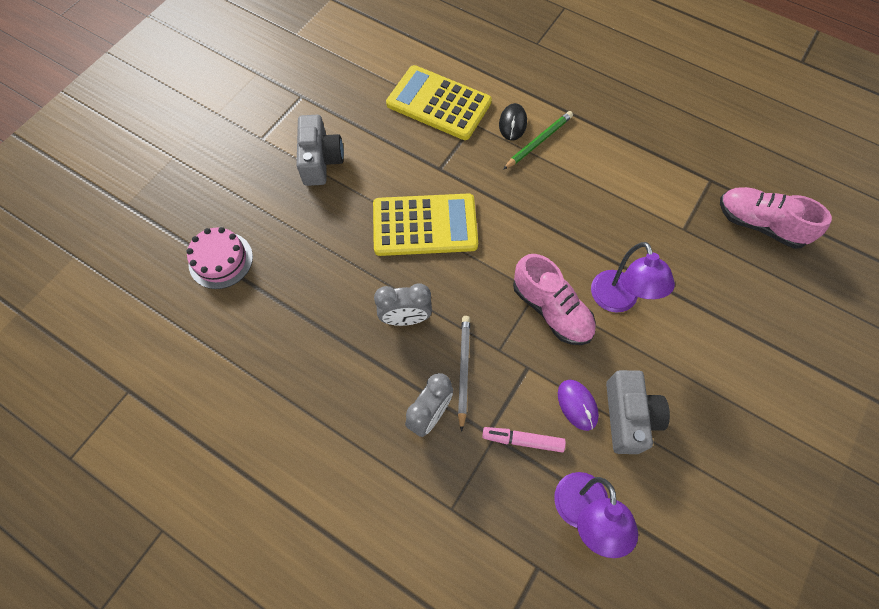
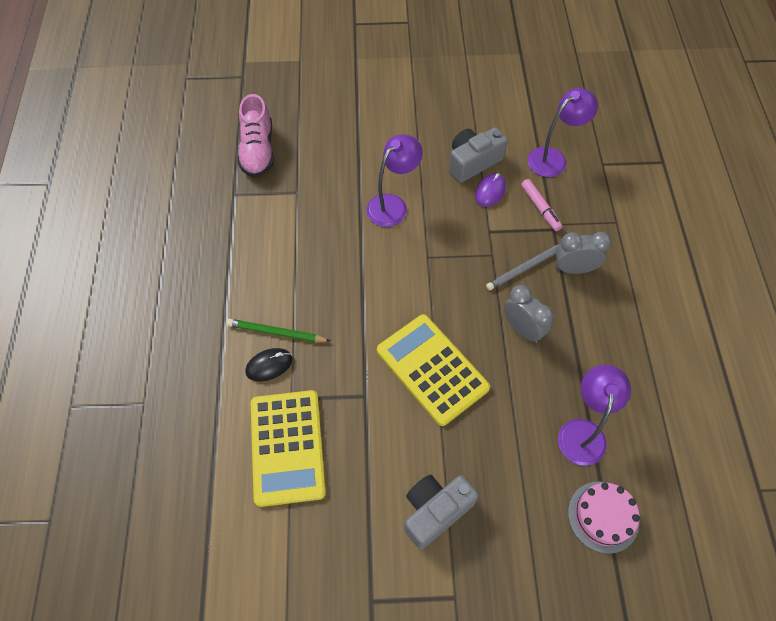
camera: 125 degrees left, 5 degrees down
pink shoe [513,254,596,345] -> none
none -> purple lamp [558,365,631,466]

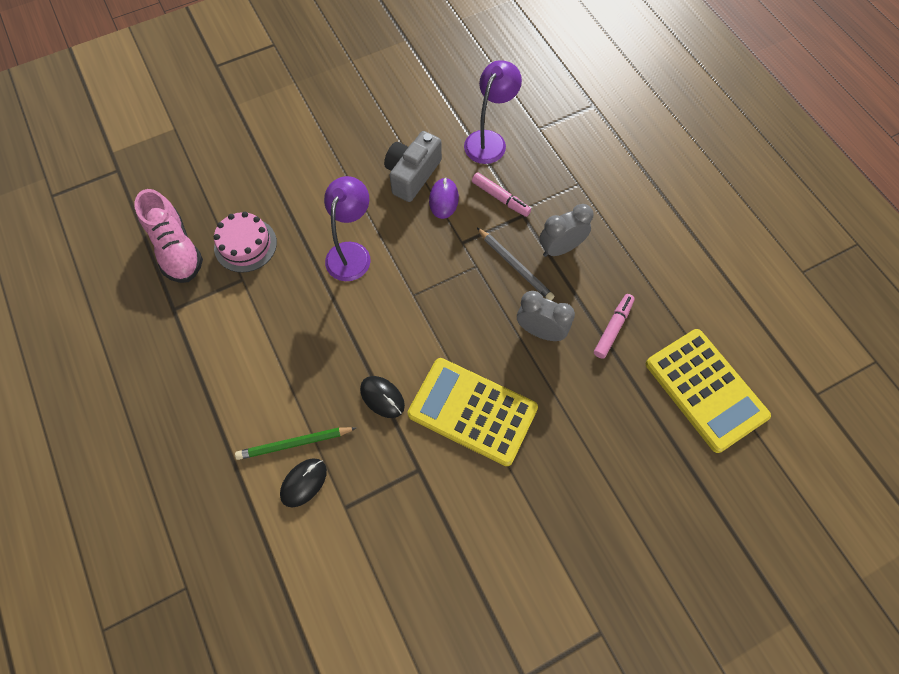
camera: 25 degrees left, 5 degrees up
yellow calculator [251,390,326,507] -> yellow calculator moved to [646,329,771,453]
grey camera [404,475,479,550] -> none
grey pencil [486,244,559,290] -> grey pencil turned 75 degrees counterclockwise [477,228,555,300]
purple lamp [558,365,631,466] -> none
pink cake [568,482,640,554] -> pink cake moved to [214,212,277,273]
none -> black mouse [360,376,405,418]
none -> pink marker [594,294,635,359]

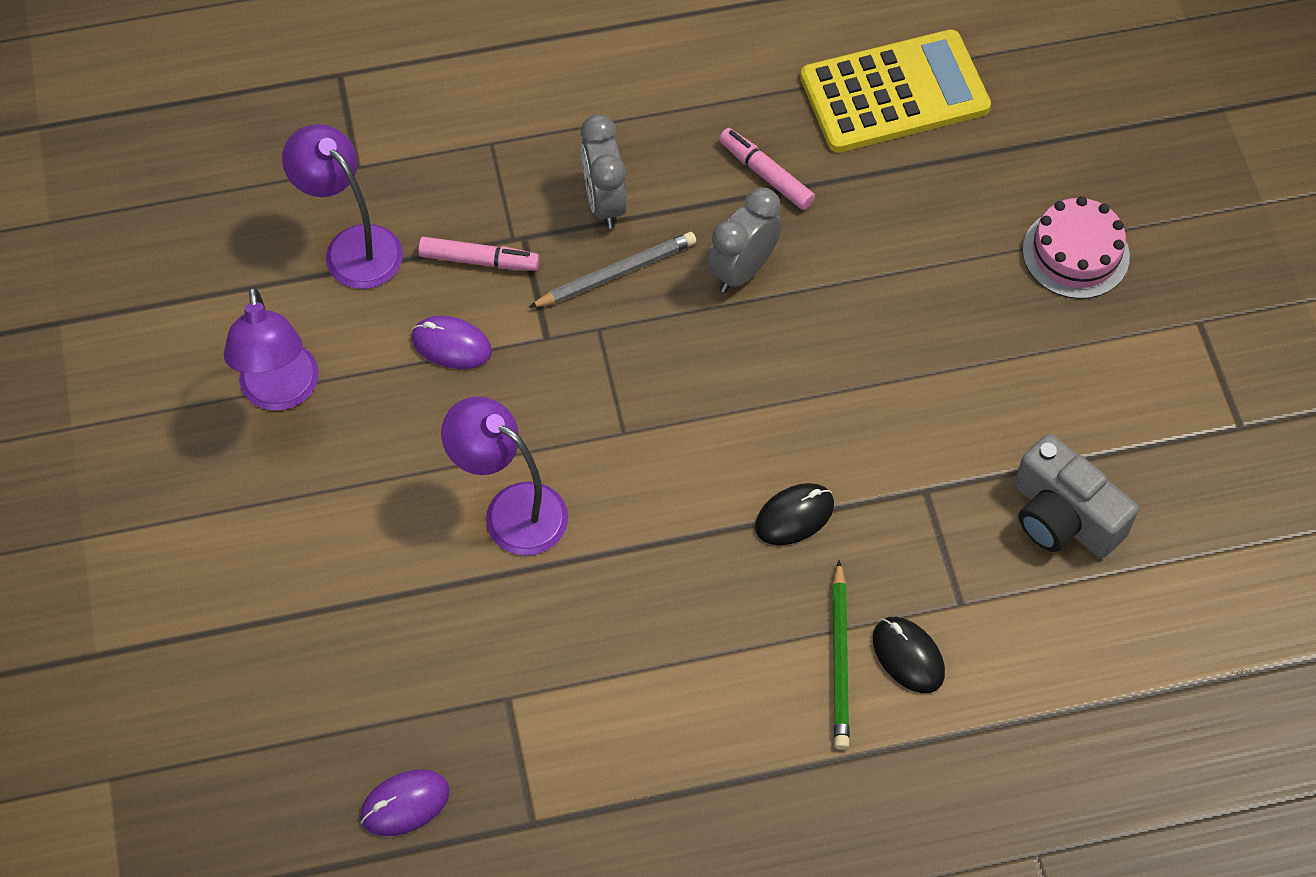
camera: 75 degrees left, 5 degrees down
pink shoe [135,189,203,283] -> purple mouse [360,770,450,836]
pink cake [214,212,277,273] -> pink cake moved to [1023,196,1130,299]
grey camera [384,131,442,202] -> grey camera moved to [1014,434,1139,558]
yellow calculator [408,358,538,466] -> none
pink marker [472,172,531,217] -> pink marker turned 45 degrees clockwise [418,237,539,271]
none -> purple lamp [223,286,319,411]

